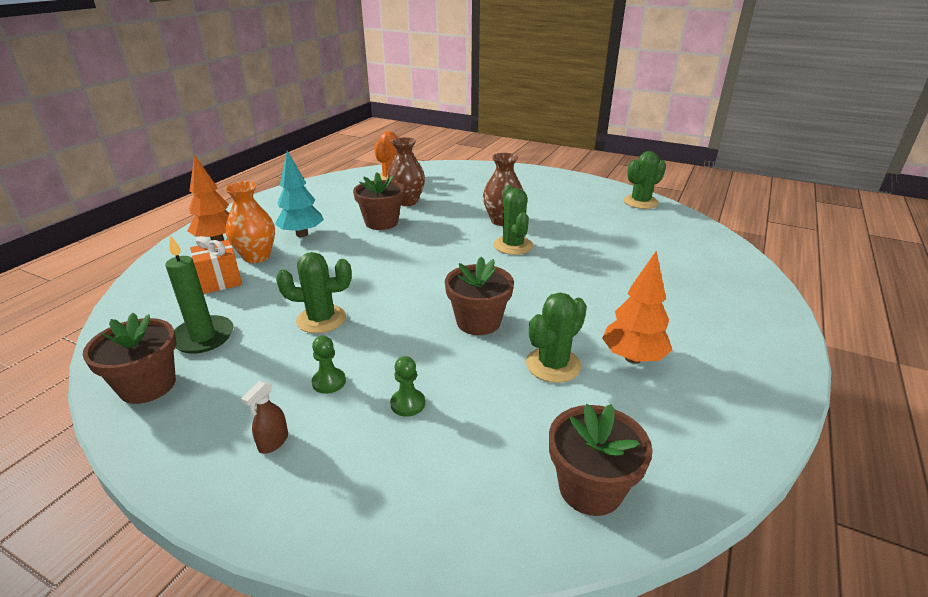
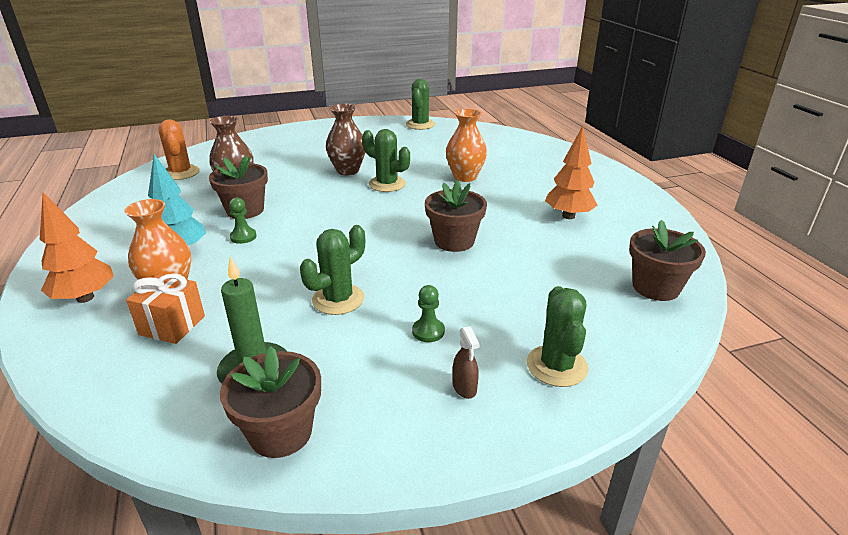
camera: 45 degrees left, 0 degrees up
green pawn [390,356,425,417] -> green pawn moved to [229,197,257,244]
green cactus [526,293,587,383] -> green cactus moved to [527,286,588,387]
none -> orange vase [446,109,487,182]

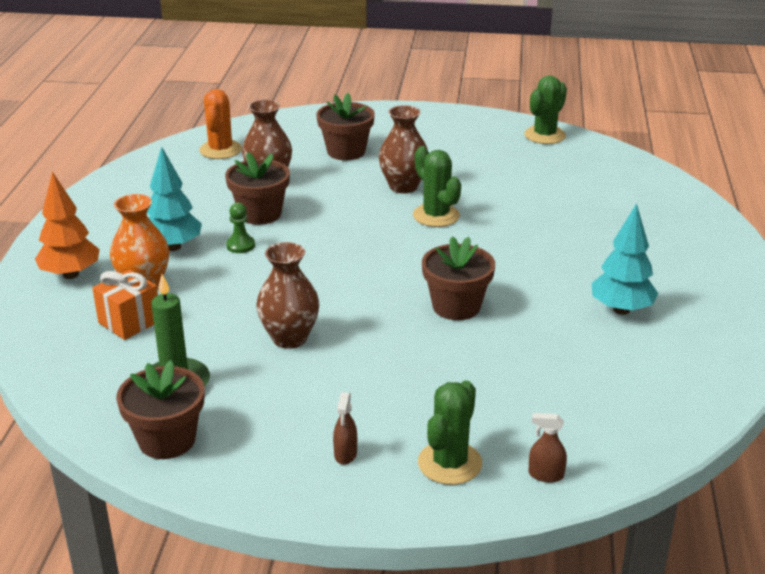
camera: 25 degrees right, 0 degrees up
green cactus [300,225,365,315] -> brown vase [256,242,319,349]
green pawn [412,285,445,342] -> none
orange vase [446,109,487,182] -> none
orange tree [545,126,598,219] -> turquoise tree [592,203,659,315]
brown flower pot [629,220,706,301] -> brown flower pot moved to [316,93,375,160]
none -> brown spray bottle [529,413,567,483]

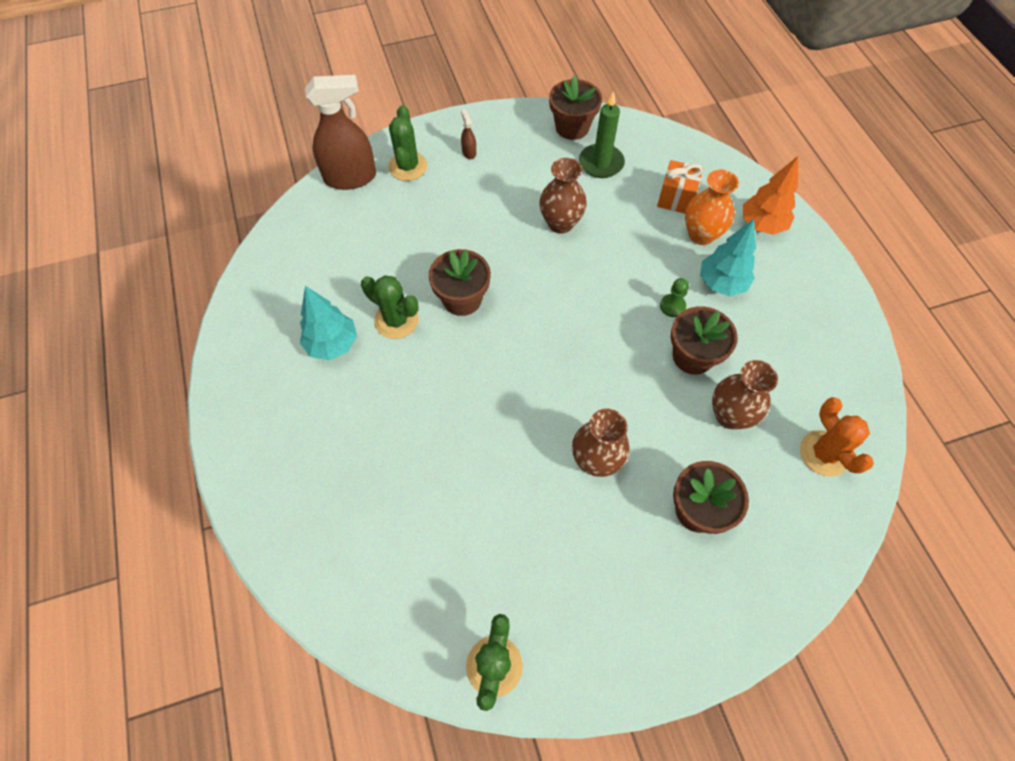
camera: 155 degrees right, 30 degrees up
green cactus [413,146,461,227] -> green cactus moved to [361,275,419,339]
brown spray bottle [529,413,567,483] -> brown spray bottle [305,75,376,190], size x2.46

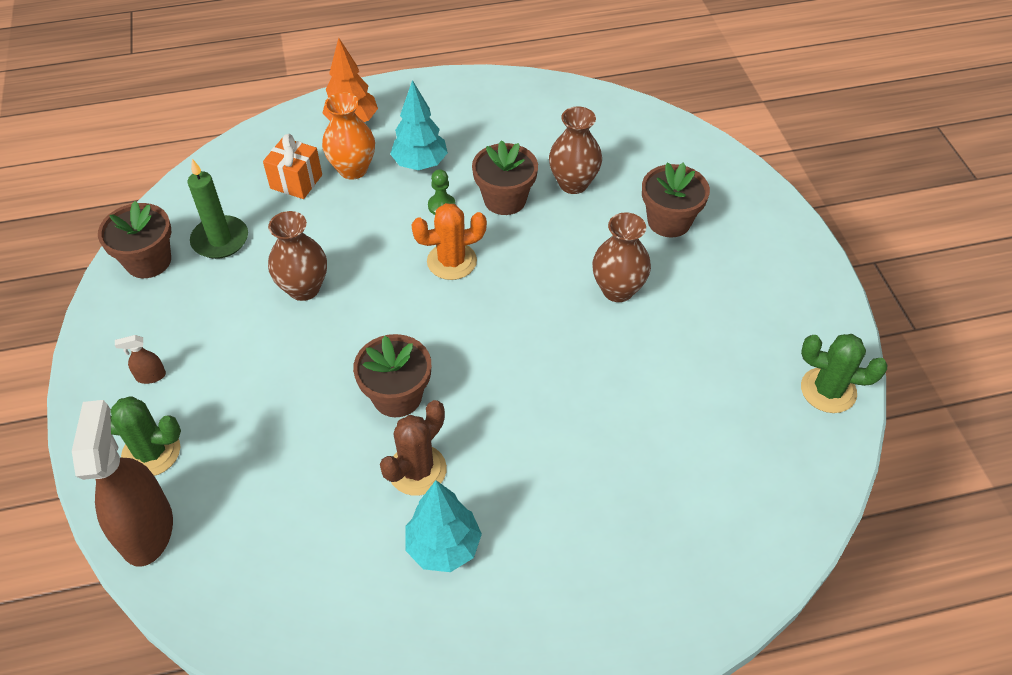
camera: 85 degrees left, 10 degrees down
green cactus [361,275,419,339] -> brown cactus [380,400,447,496]
orange cactus [800,397,874,476] -> orange cactus moved to [411,203,487,280]

